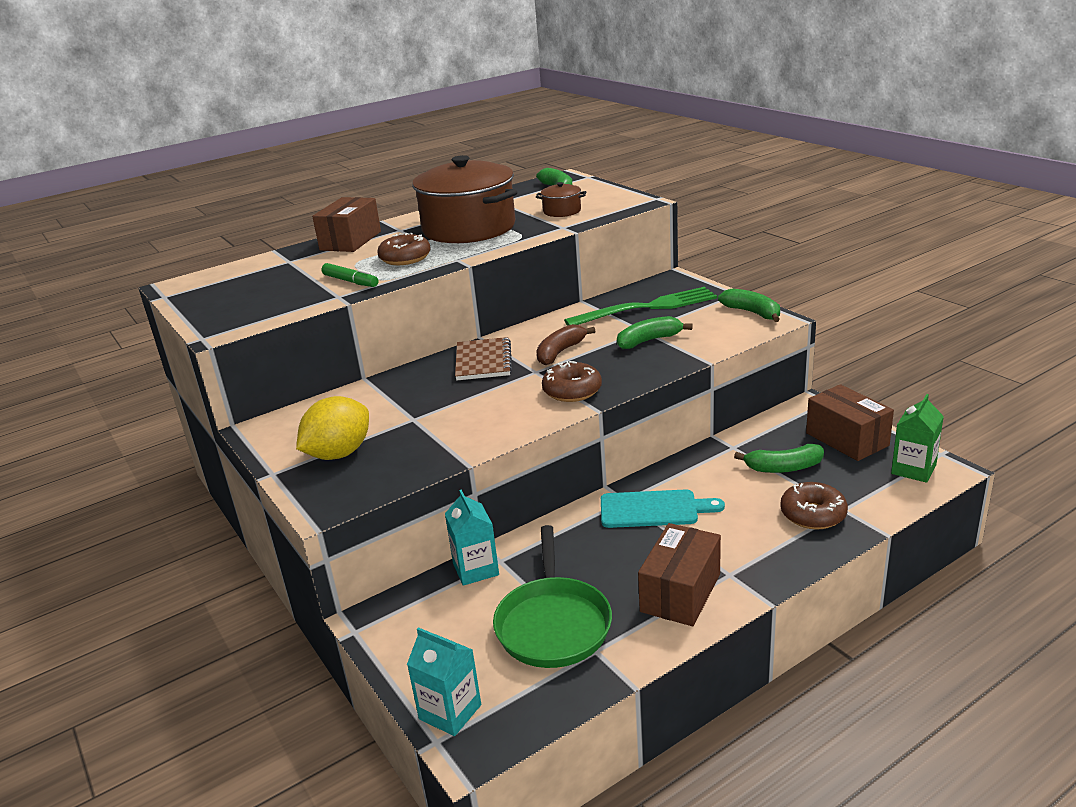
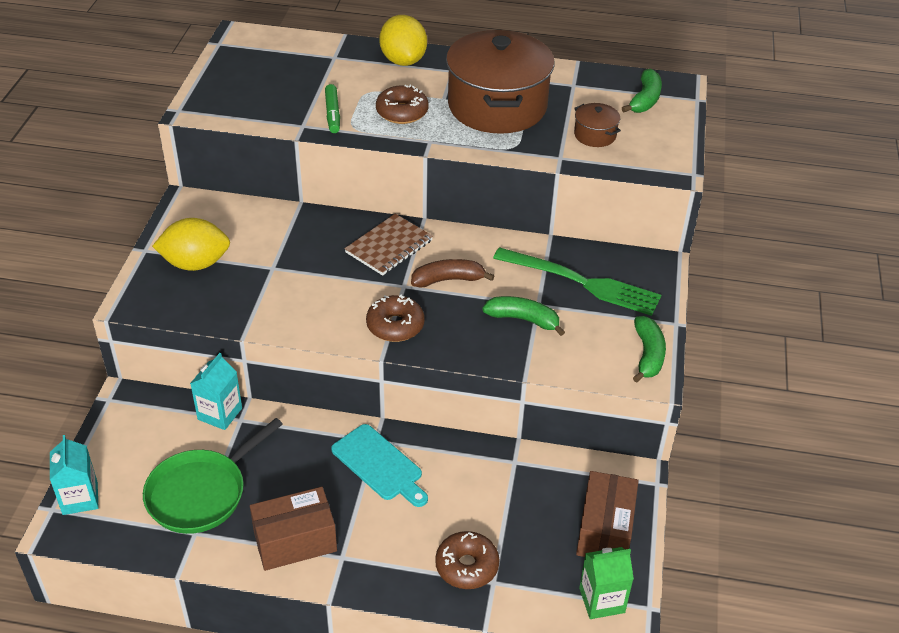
camera: 40 degrees right, 15 degrees up
brown box [312,197,381,252] -> yellow lemon [379,15,427,66]
green banana [734,444,824,473] -> none

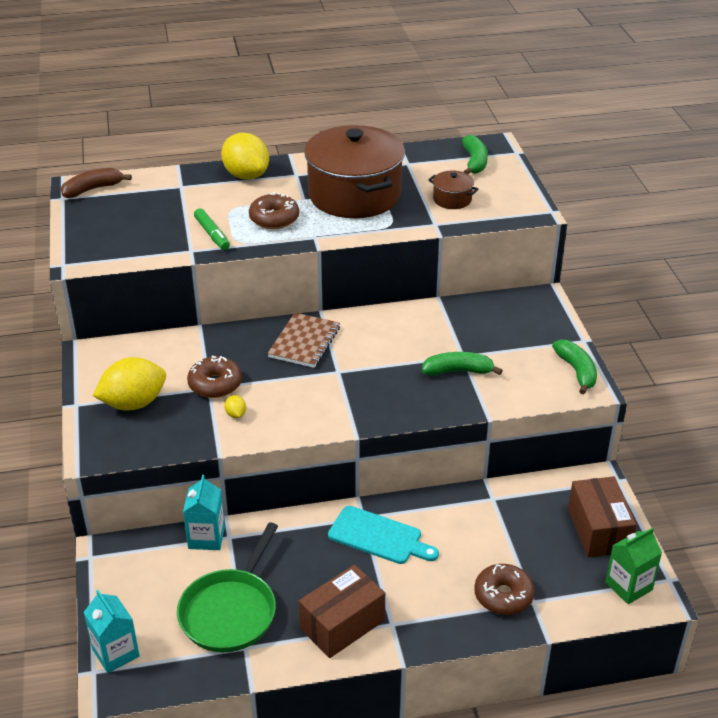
camera: 20 degrees left, 5 degrees down
brown donut [366,295,425,342] -> brown donut moved to [187,356,242,398]
brown banana [411,259,494,288] -> brown banana moved to [61,168,132,198]
green fork [493,247,661,316] -> none
none -> yellow lemon [224,395,246,418]

